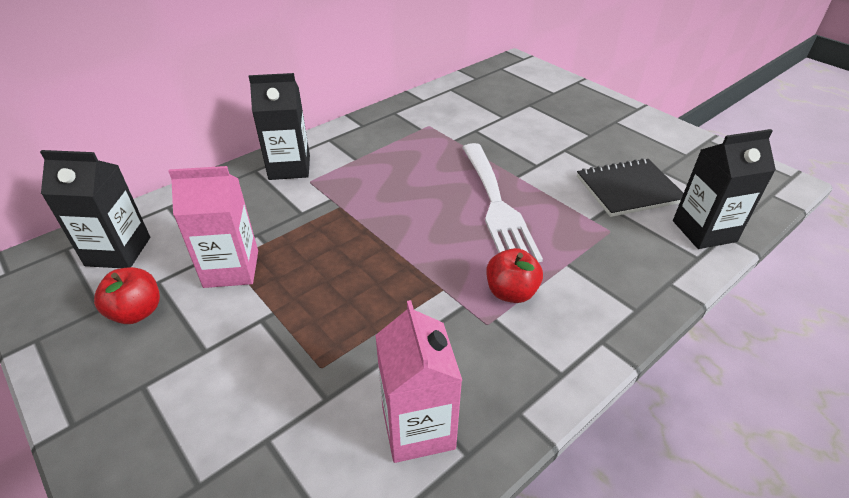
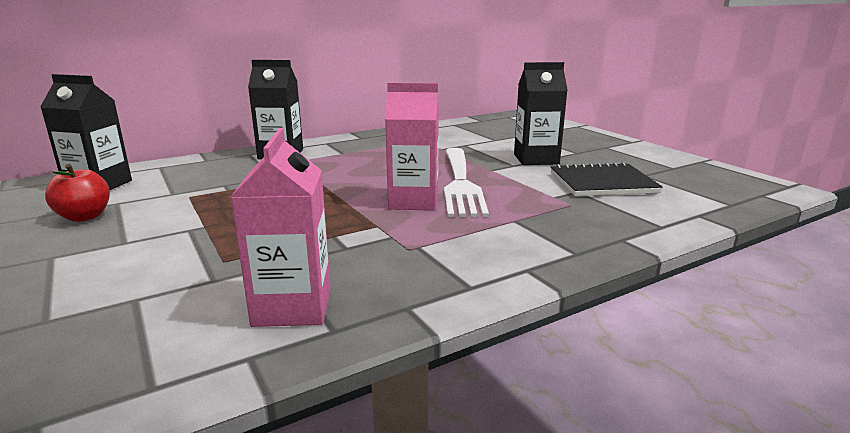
camera: 10 degrees right, 20 degrees down
pink carton [168,166,258,288] -> pink carton moved to [385,82,439,211]
red apple [486,248,543,303] -> none
black carton [673,129,776,249] -> black carton moved to [514,62,568,165]

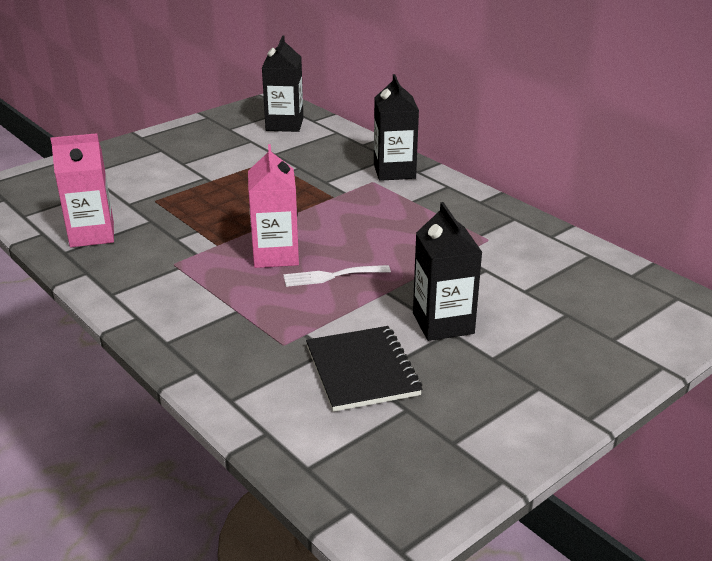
camera: 80 degrees right, 10 degrees up
red apple [45,164,110,222] -> none
white fork [444,148,489,217] -> white fork [283,265,391,287], size x0.52

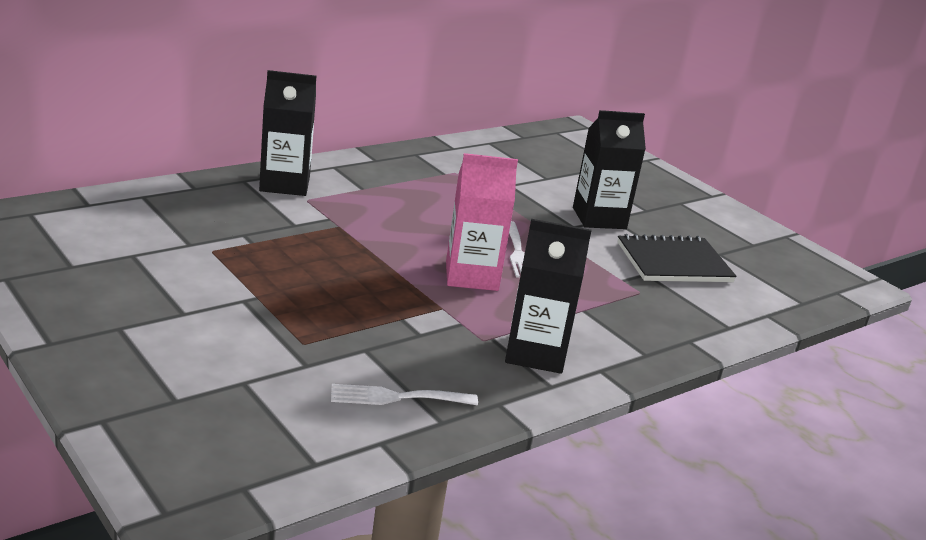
camera: 90 degrees left, 5 degrees down
pink carton [50,133,114,247] -> white fork [331,384,478,405]
black carton [262,35,303,132] -> black carton moved to [505,219,591,374]

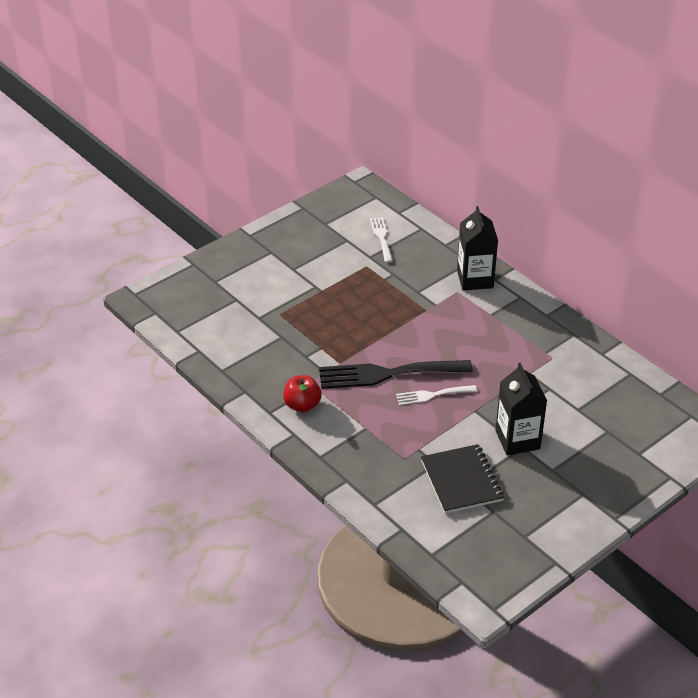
camera: 90 degrees right, 15 degrees up
white fork [331,384,478,405] -> white fork moved to [370,217,393,263]
pink carton [446,153,518,291] -> black fork [319,360,473,389]
black carton [505,219,591,374] -> red apple [283,375,322,412]

